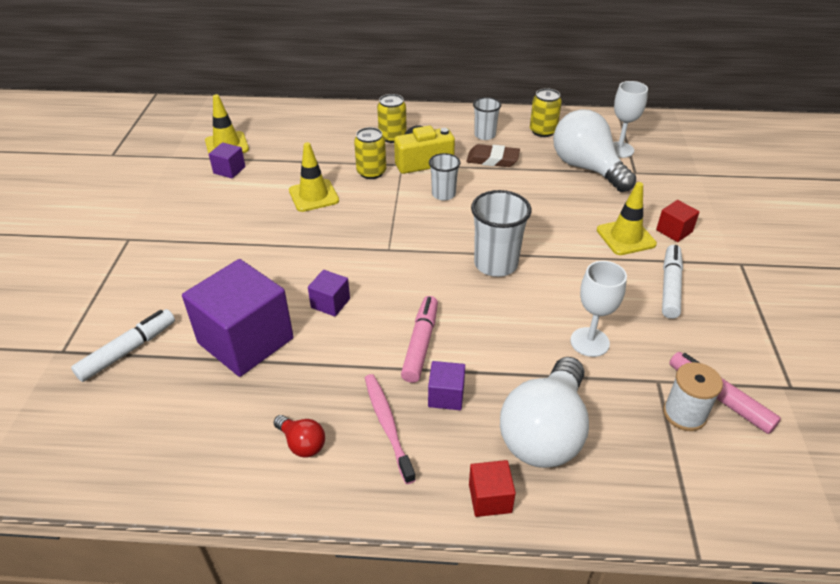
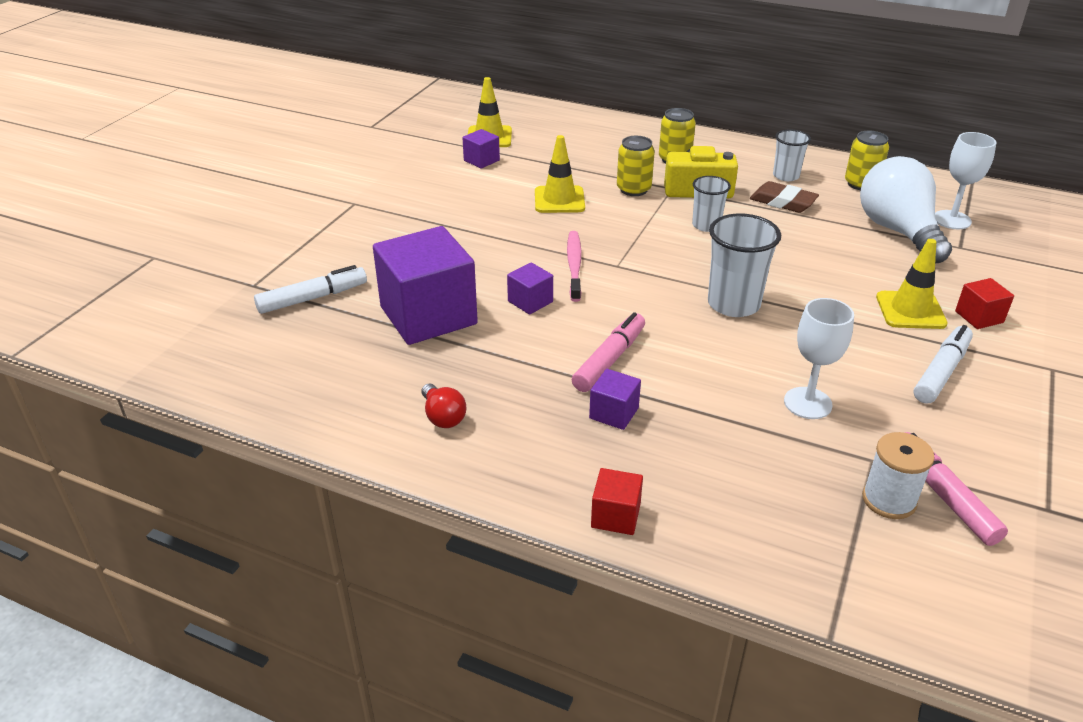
camera: 20 degrees right, 5 degrees down
pink toothbrush [365,374,416,484] -> pink toothbrush moved to [567,231,582,302]
white light bulb [500,357,589,468] -> none

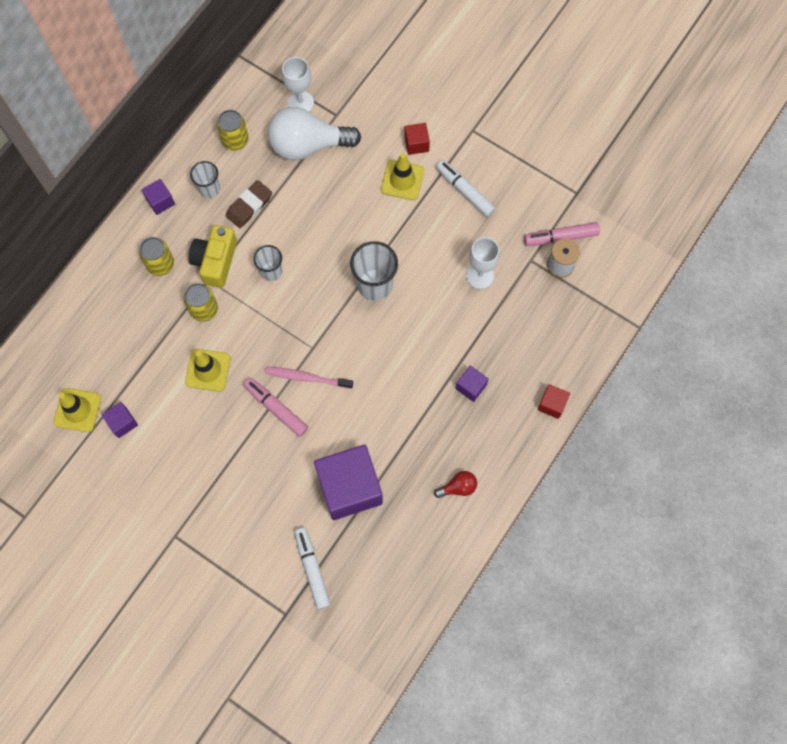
camera: 80 degrees left, 35 degrees up
purple cube [507,262,553,315] -> purple cube moved to [142,179,175,215]
pink marker [572,312,645,392] -> pink marker moved to [243,378,308,437]

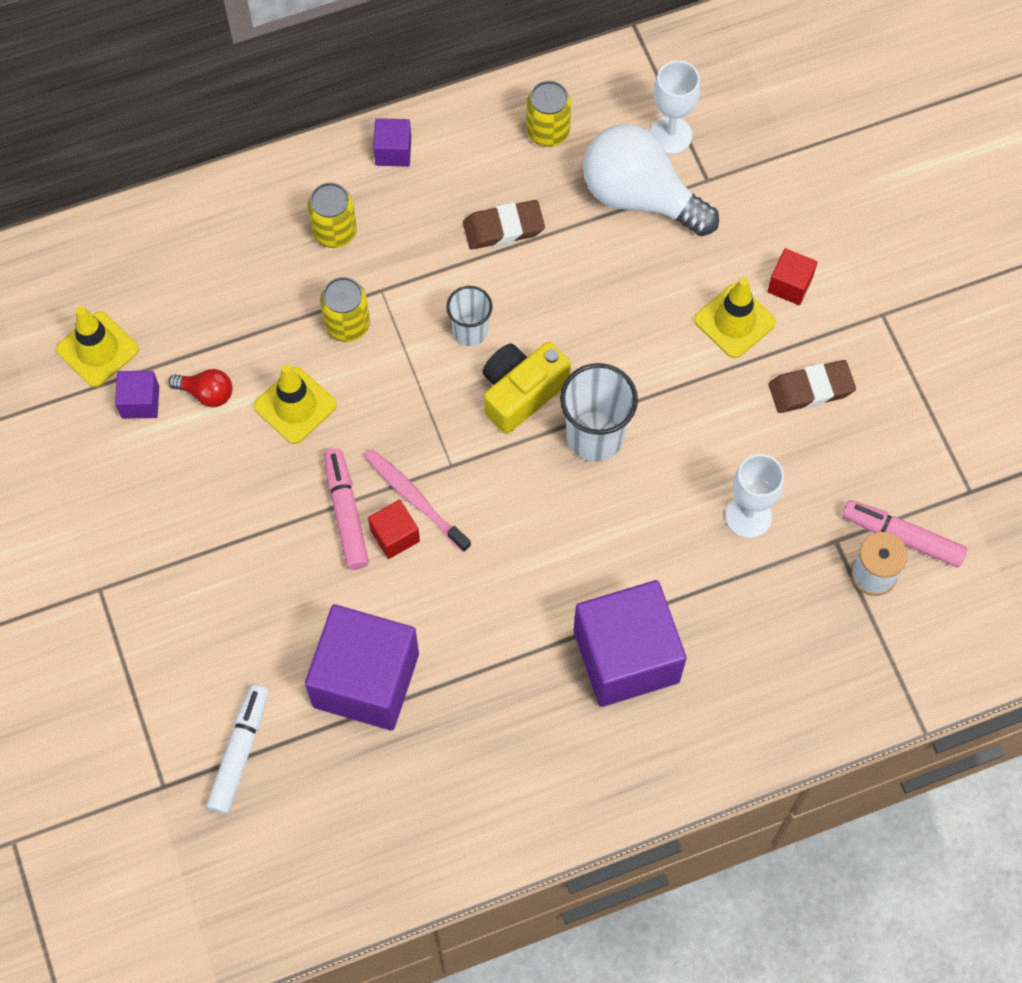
camera: 35 degrees right, 5 degrees down
yellow camera [188,225,237,288] -> yellow camera moved to [483,342,571,434]
white cup [190,161,220,198] -> none
red light bulb [434,471,477,498] -> red light bulb moved to [168,369,233,407]
white marker [436,160,496,217] -> brown eraser [769,360,856,413]
purple cube [455,366,489,402] -> purple cube [574,580,687,707], size x2.25
red cube [538,384,570,419] -> red cube moved to [368,500,420,559]

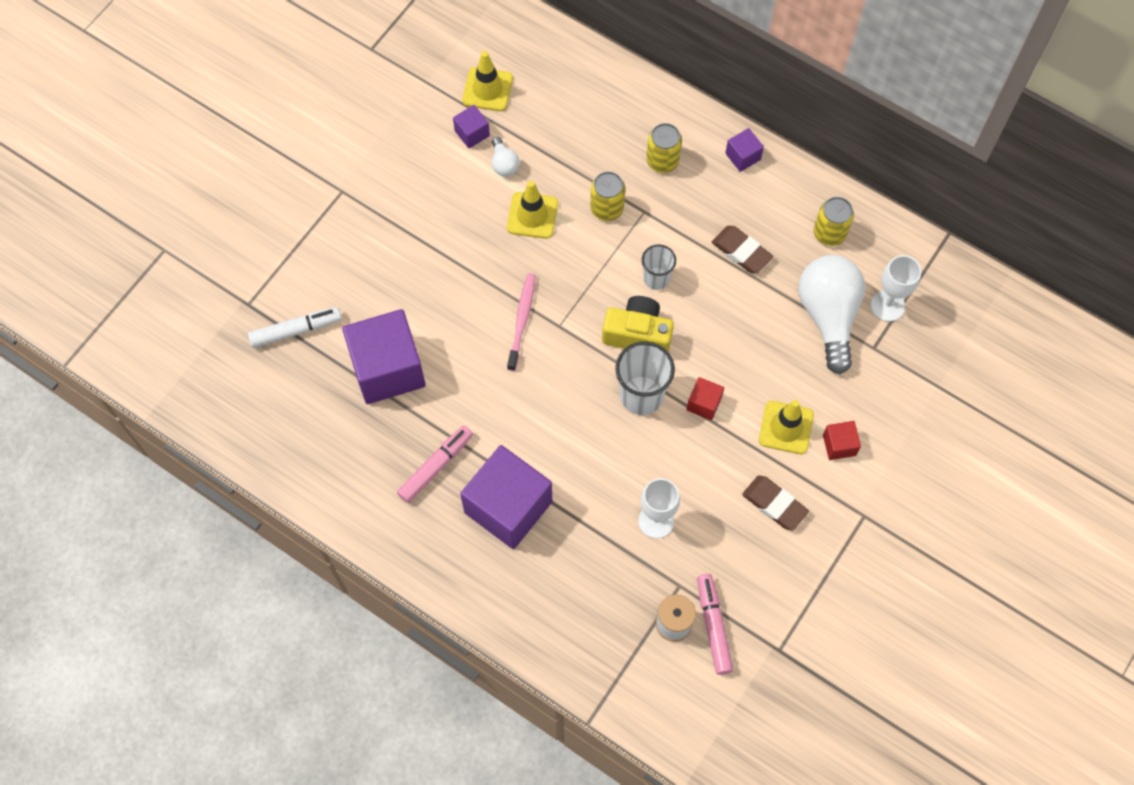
camera: 55 degrees right, 0 degrees up
red light bulb [168,369,233,407] -> white light bulb [492,137,520,177]
pink marker [324,448,369,570] -> pink marker moved to [397,425,473,503]
red cube [368,500,420,559] -> red cube moved to [686,377,724,420]

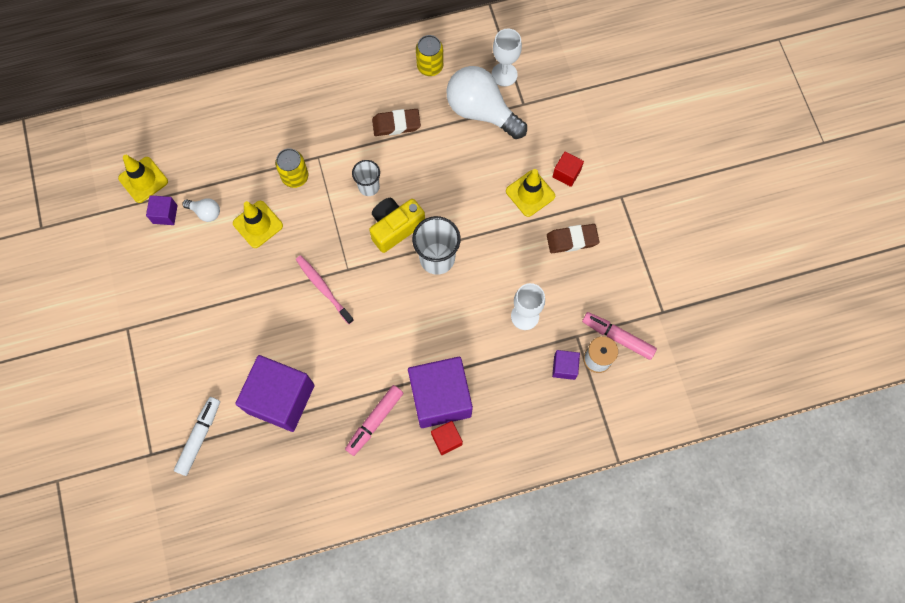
camera: 50 degrees left, 5 degrees up
pink marker [397,425,473,503] -> pink marker turned 135 degrees counterclockwise [345,385,403,456]
yellow can [646,123,682,173] -> none
red cube [686,377,724,420] -> red cube moved to [431,421,463,455]
purple cube [725,128,764,172] -> purple cube moved to [552,350,580,380]

